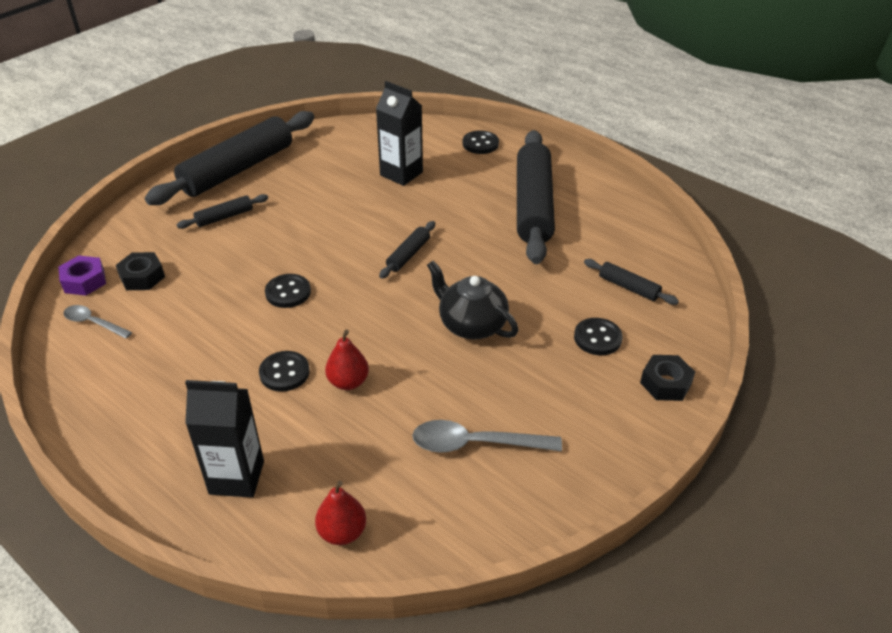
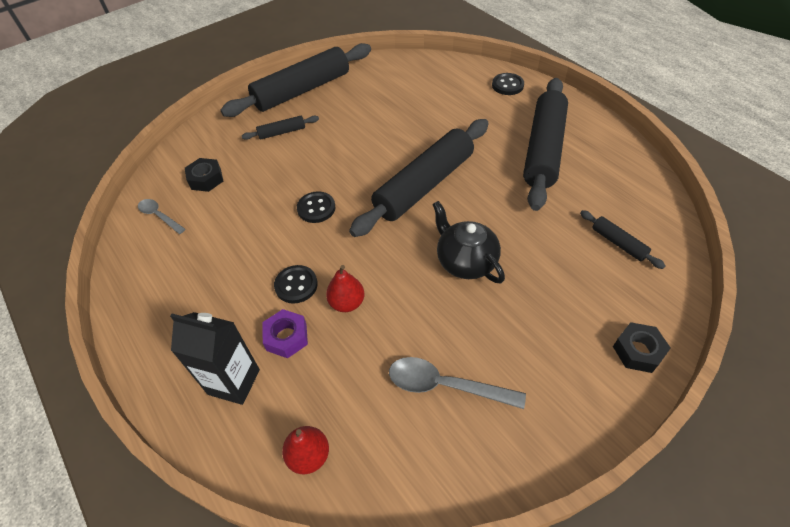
camera: 15 degrees right, 10 degrees up
purple nut [58,255,106,296] -> purple nut moved to [263,309,308,358]
black carton [376,81,423,186] -> none
black rolling pin [379,221,435,279] -> black rolling pin [349,119,489,237], size x2.32
black button [574,318,623,355] -> none

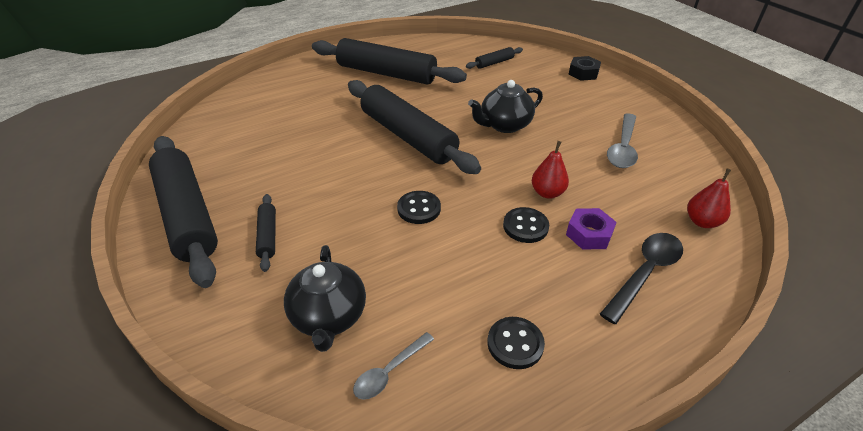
camera: 85 degrees left, 10 degrees down
black carton [170,312,260,405] -> black spoon [600,233,683,324]
black nut [185,158,223,192] -> black teapot [284,245,366,352]
black button [492,73,524,95] -> black button moved to [487,317,545,369]

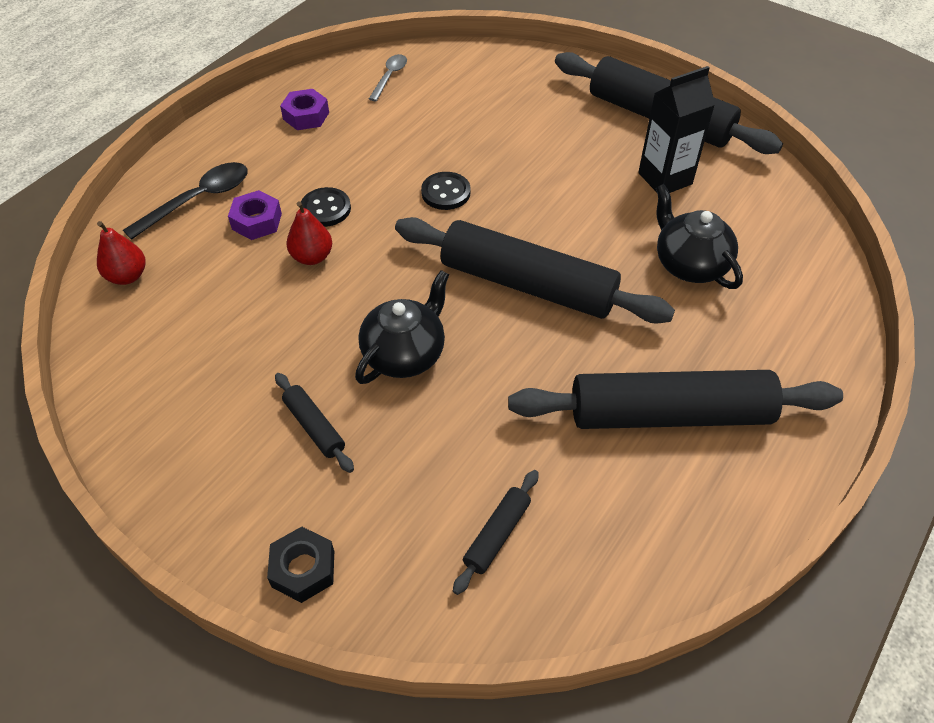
camera: 155 degrees right, 10 degrees up
black rolling pin [256,194,276,272] -> black rolling pin moved to [275,373,354,473]
black teapot [284,245,366,352] -> black teapot moved to [656,184,743,289]
black button [487,317,545,369] -> purple nut [280,89,329,130]
black spoon [600,233,683,324] -> black spoon turned 150 degrees counterclockwise [123,162,248,240]
grey spoon [607,113,638,168] -> none
none -> black carton [638,66,715,193]

